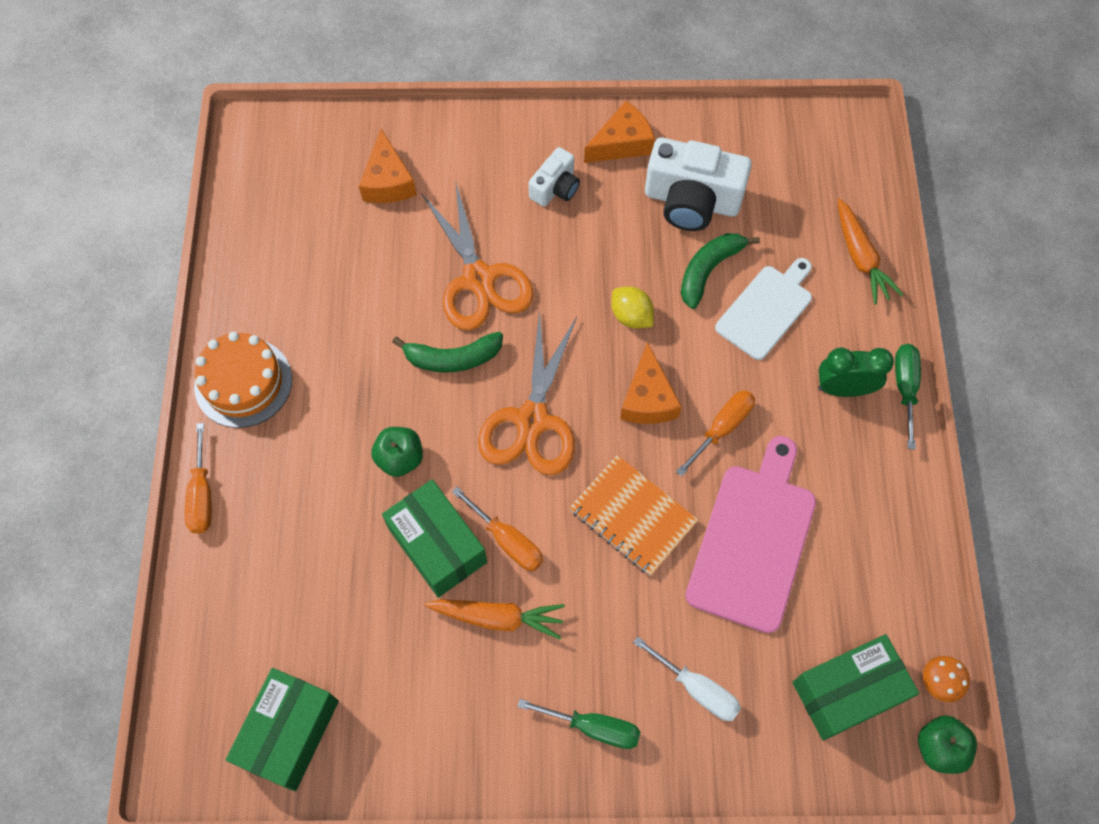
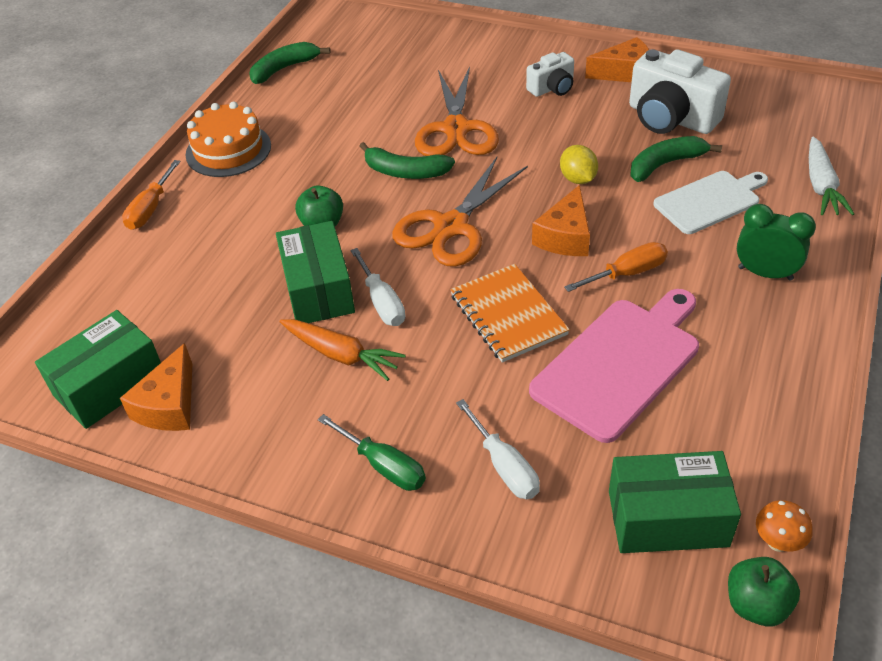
camera: 25 degrees right, 20 degrees down
orange cheese [359,129,417,203] -> orange cheese moved to [120,343,192,431]
orange screwdriver [452,487,543,571] -> white screwdriver [350,248,405,326]
orange carrot [838,199,903,305] -> white carrot [809,136,854,215]
green screwdriver [895,344,921,449] -> none
none -> green banana [249,42,330,84]

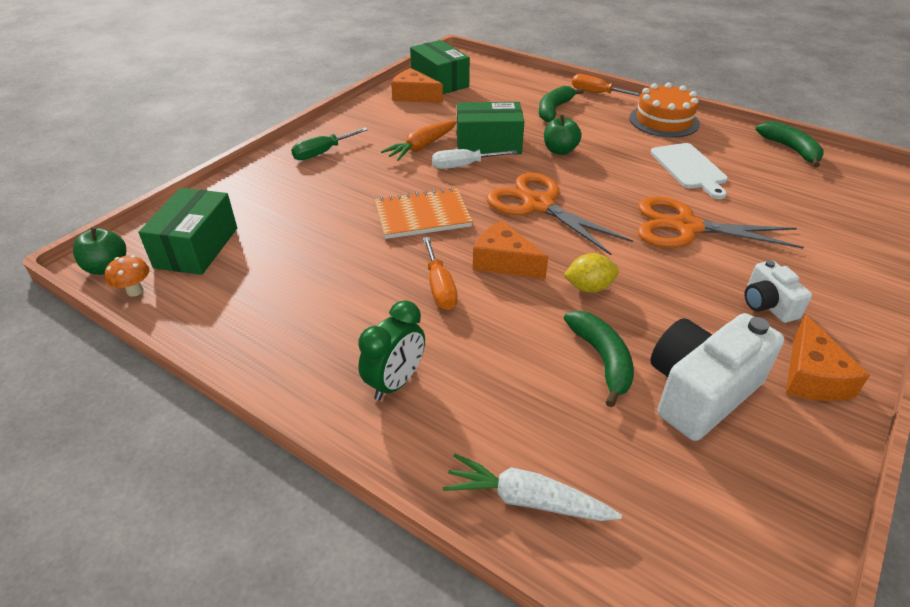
camera: 100 degrees right, 5 degrees down
green banana [359,142,455,179] -> green banana moved to [539,86,584,122]
white screwdriver [456,399,540,499] -> none
pink cutting board [529,289,699,443] -> none
white cutting board [653,171,768,234] -> white cutting board moved to [650,143,728,199]

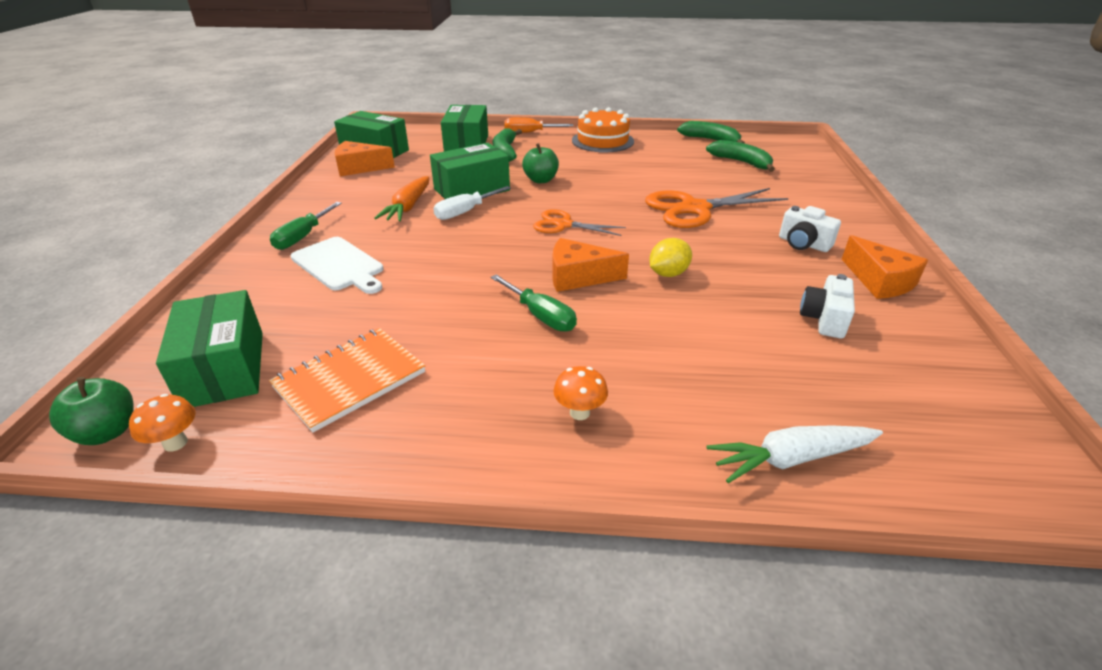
camera: 30 degrees left, 5 degrees down
green clock [358,300,425,401] -> orange mushroom [553,366,608,420]
orange notebook [375,188,473,239] -> orange notebook moved to [269,328,425,433]
orange screwdriver [423,237,458,310] -> green screwdriver [491,274,577,332]
orange scissors [486,173,633,255] -> orange scissors [533,209,626,236], size x0.60
green banana [564,311,634,407] -> green banana moved to [706,140,775,172]
white cutting board [650,143,728,199] -> white cutting board moved to [291,237,384,294]
white camera [650,313,784,441] -> white camera [800,274,855,338], size x0.55
none -> green box [441,105,488,152]

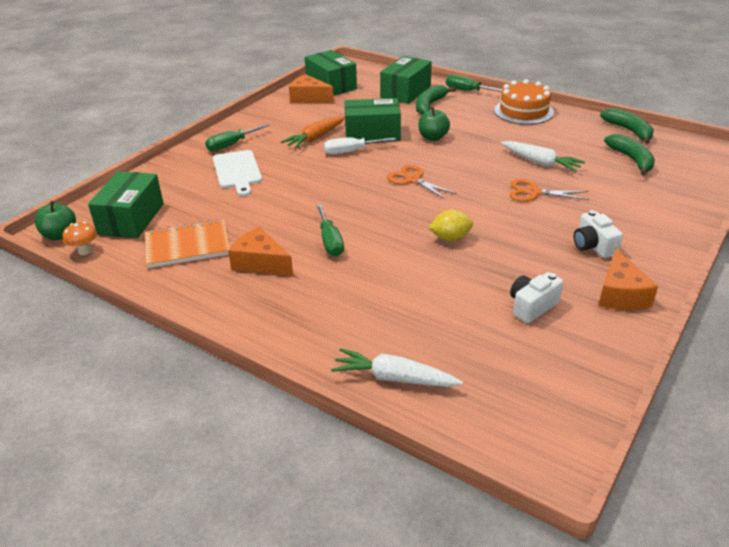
camera: 30 degrees right, 0 degrees up
orange screwdriver [504,117,573,133] -> green screwdriver [446,75,502,92]
orange cheese [553,238,629,292] -> orange cheese moved to [228,227,293,276]
orange mushroom [553,366,608,420] -> none
orange scissors [645,188,788,228] -> orange scissors [510,179,589,202], size x0.60
none -> white carrot [501,141,585,172]

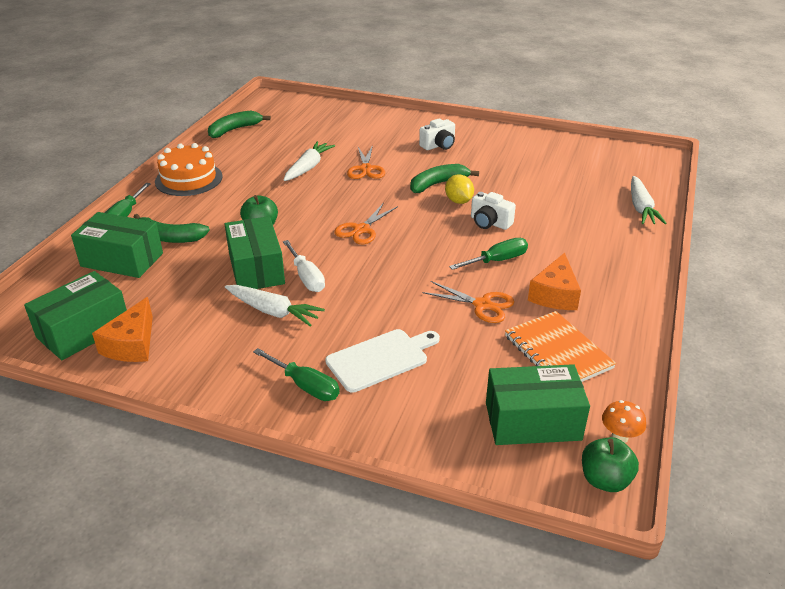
camera: 105 degrees left, 0 degrees up
orange carrot [281,116,345,149] -> white carrot [225,285,325,326]
white camera [510,272,563,323] -> white camera moved to [471,192,516,230]
orange cheese [599,248,658,310] -> none
green banana [604,134,655,175] -> green banana moved to [410,164,479,193]
none -> orange scissors [422,281,514,323]

